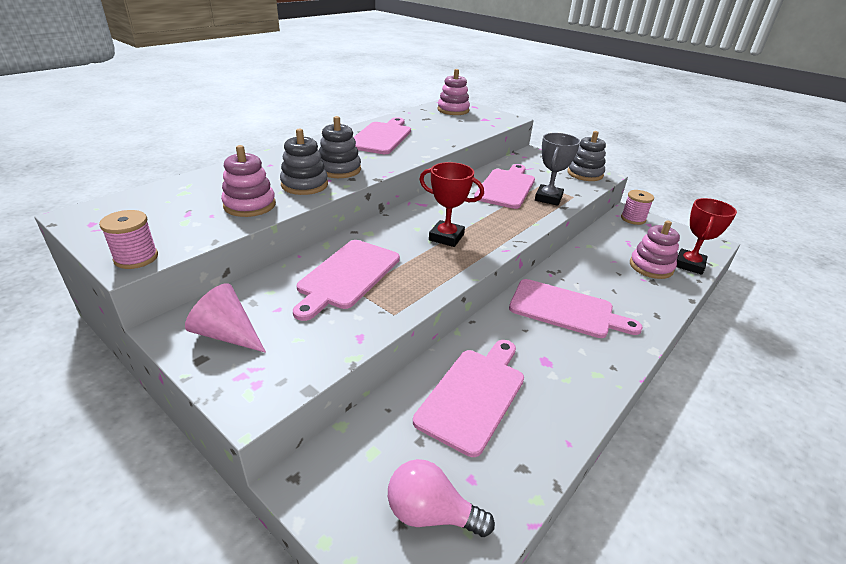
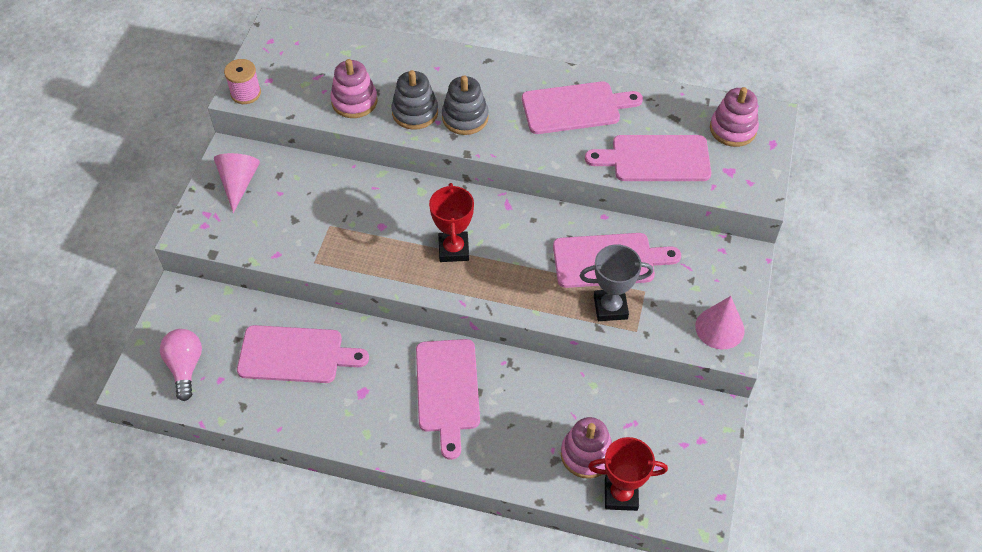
camera: 65 degrees right, 20 degrees up
pink cutting board [293,240,400,321] -> pink cutting board moved to [585,135,711,181]
grey stacking toy [567,131,606,181] -> pink cone [695,296,744,350]
pink spool [621,190,654,225] -> none

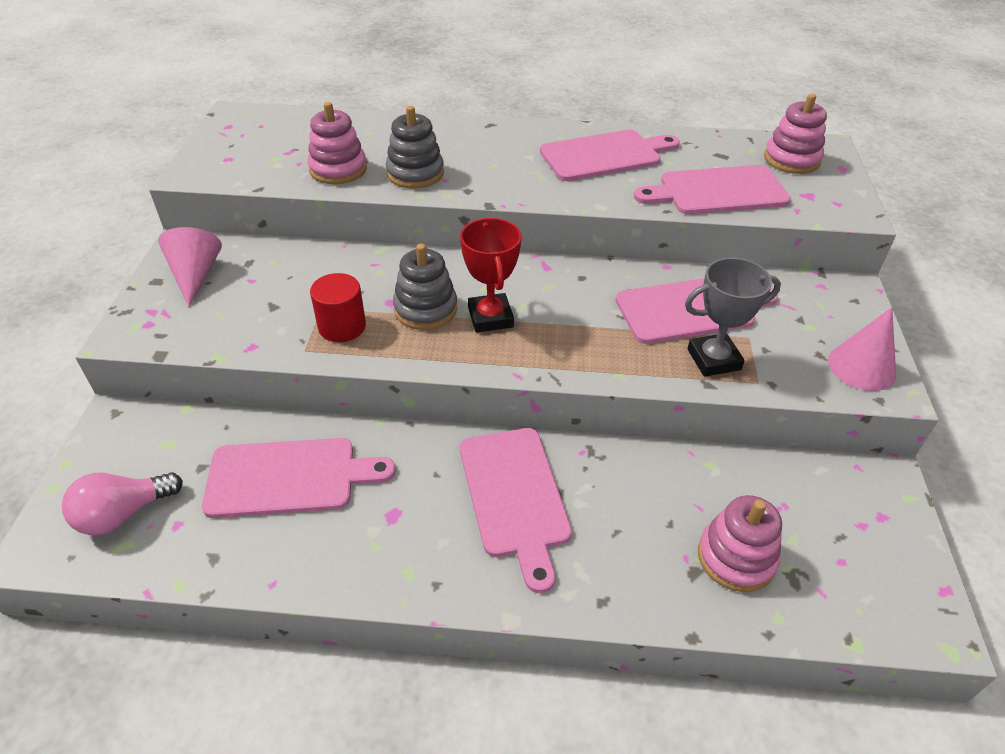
camera: 10 degrees left, 10 degrees down
pink light bulb [160,329,202,401] -> pink light bulb turned 105 degrees counterclockwise [62,472,183,535]
pink spool [224,59,261,104] -> none
grey stacking toy [442,76,489,135] -> grey stacking toy moved to [393,244,457,330]
red trophy [588,437,668,511] -> none
none -> red cylinder [310,273,366,342]

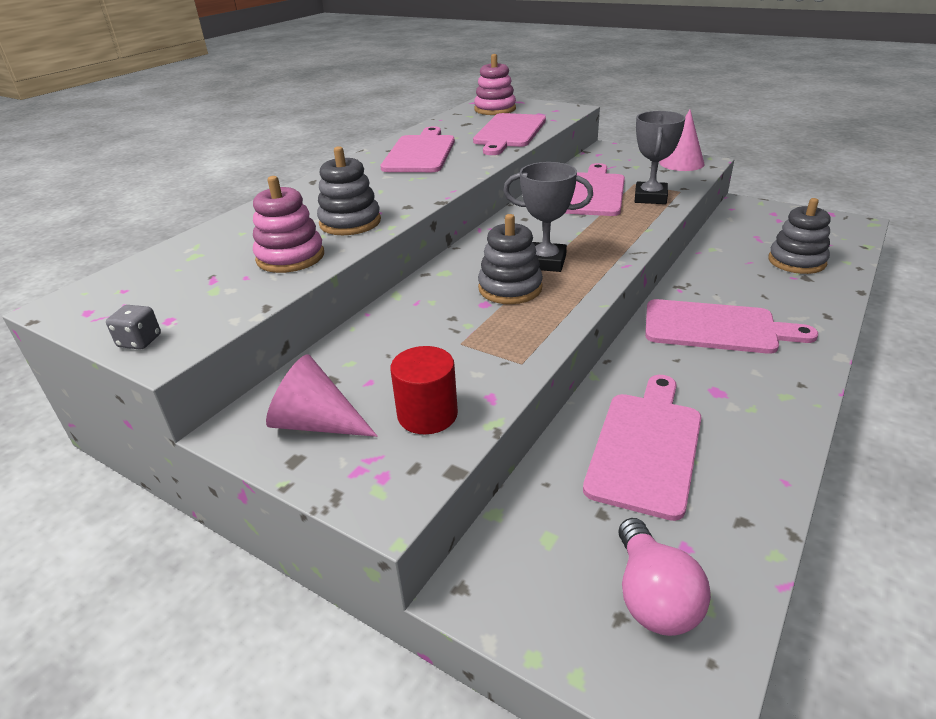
camera: 60 degrees left, 10 degrees down
red cylinder [310,273,366,342] -> red cylinder moved to [390,346,458,434]
red trophy [460,218,522,333] -> grey trophy [503,162,593,272]
pink stacking toy [698,495,782,592] -> grey stacking toy [768,198,831,274]
none -> grey dice [106,305,161,350]

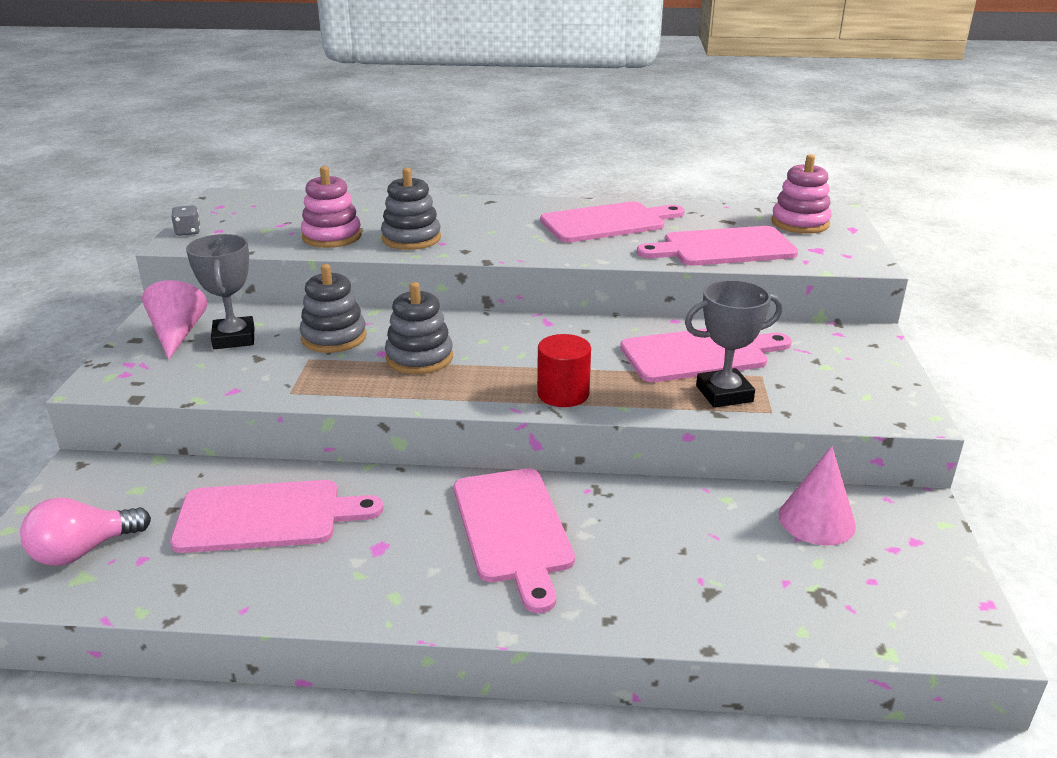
camera: 60 degrees right, 5 degrees down
red cylinder [390,346,458,434] -> red cylinder moved to [537,334,591,407]
grey trophy [503,162,593,272] -> grey trophy moved to [186,234,254,349]
pink cone [659,110,705,171] -> pink cone moved to [778,446,856,545]
grey stacking toy [768,198,831,274] -> grey stacking toy moved to [300,264,367,353]

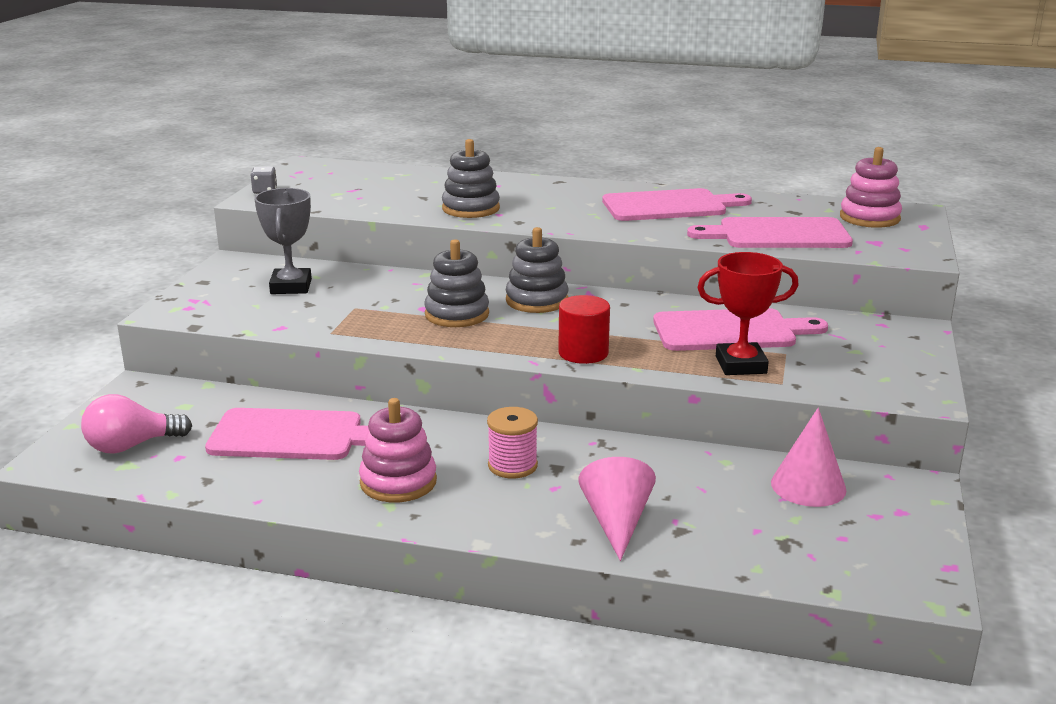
camera: 10 degrees right, 5 degrees down
pink cone [142,280,207,360] -> pink cone moved to [578,457,656,561]
grey stacking toy [300,264,367,353] -> grey stacking toy moved to [506,227,568,313]
pink stacking toy [301,166,361,248] -> pink stacking toy moved to [359,398,437,502]
pink cutting board [454,468,575,613] -> pink spool [487,407,538,479]
grey trophy [685,280,783,408] -> red trophy [697,252,799,375]

